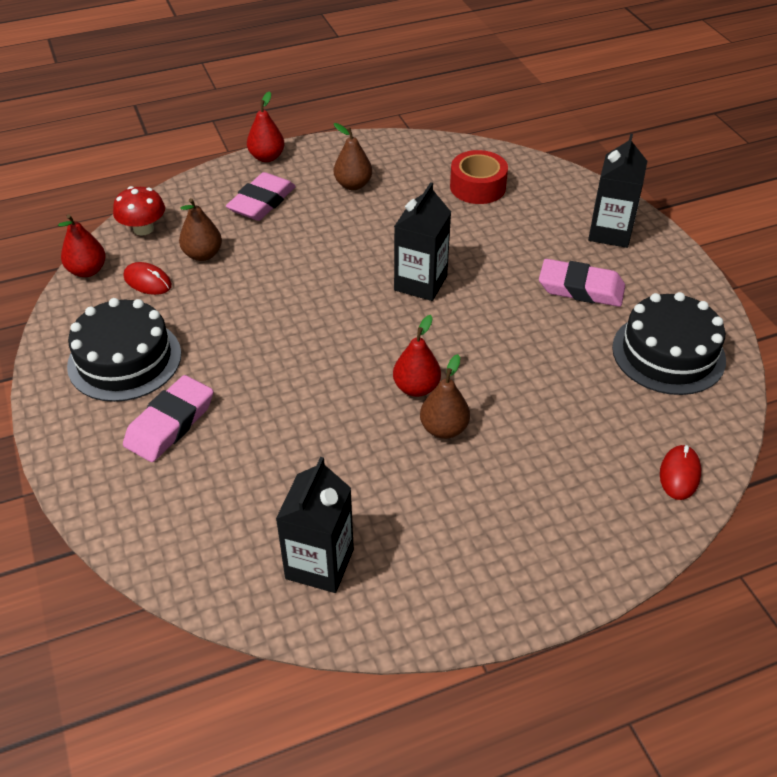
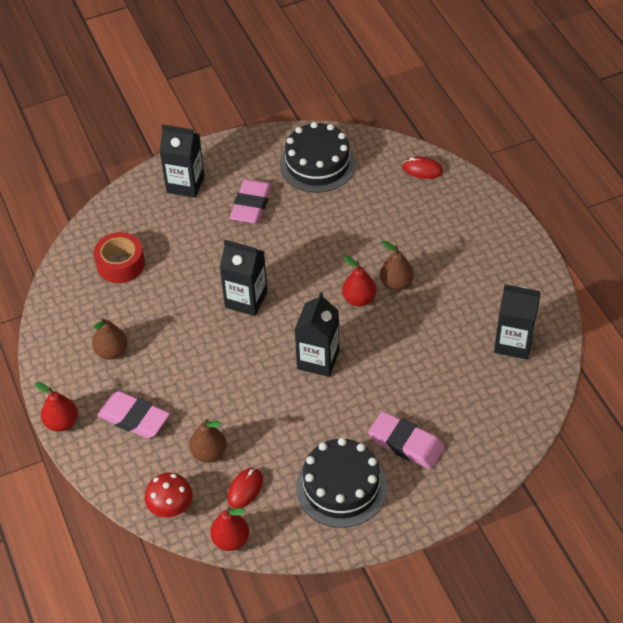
camera: 90 degrees left, 5 degrees up
none -> black carton [295,292,339,377]

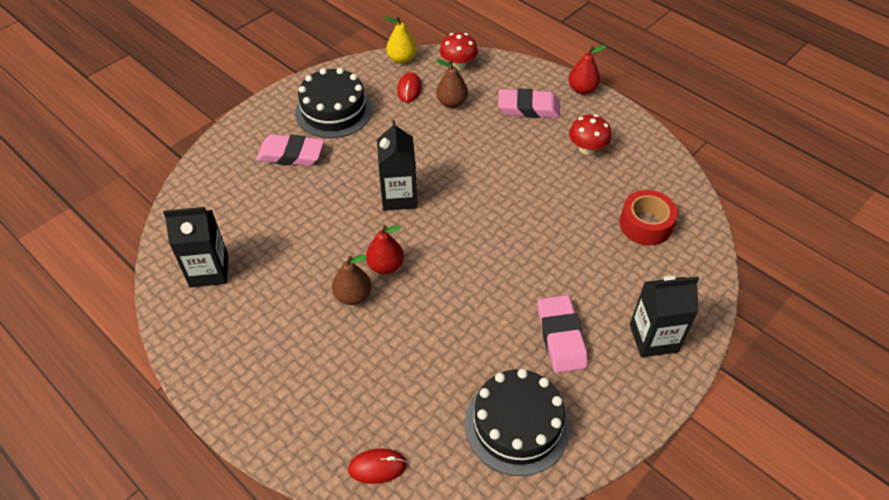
camera: 155 degrees right, 0 degrees up
brown pear [92,317,128,360] -> red mushroom [569,114,612,155]
red pear [210,507,249,551] -> yellow pear [384,16,417,64]
black carton [220,240,267,316] -> none

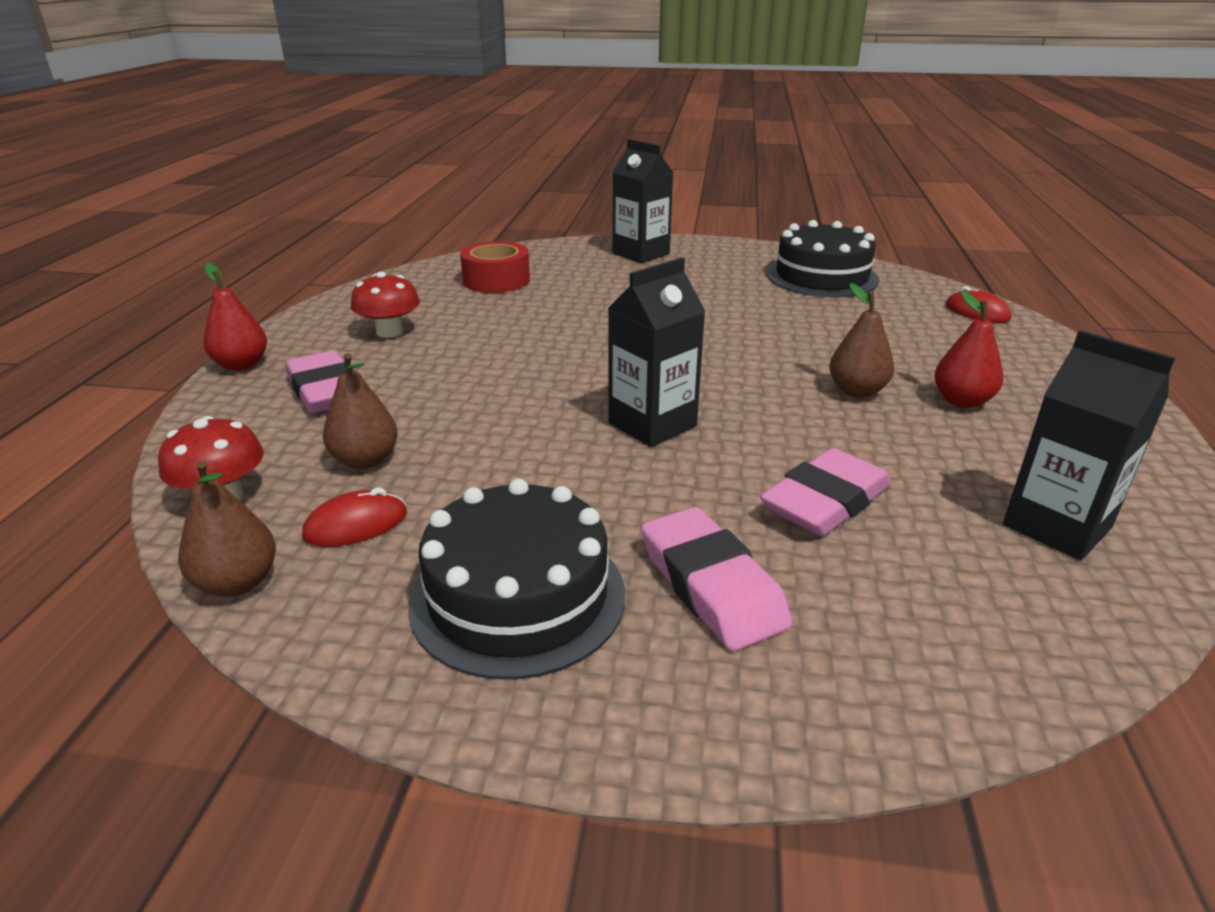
camera: 125 degrees left, 20 degrees down
red pear [366,225,404,274] -> red pear moved to [935,290,1003,408]
yellow pear [384,16,417,64] -> brown pear [178,461,276,597]
pink eraser [538,295,588,373] -> pink eraser moved to [760,448,891,536]

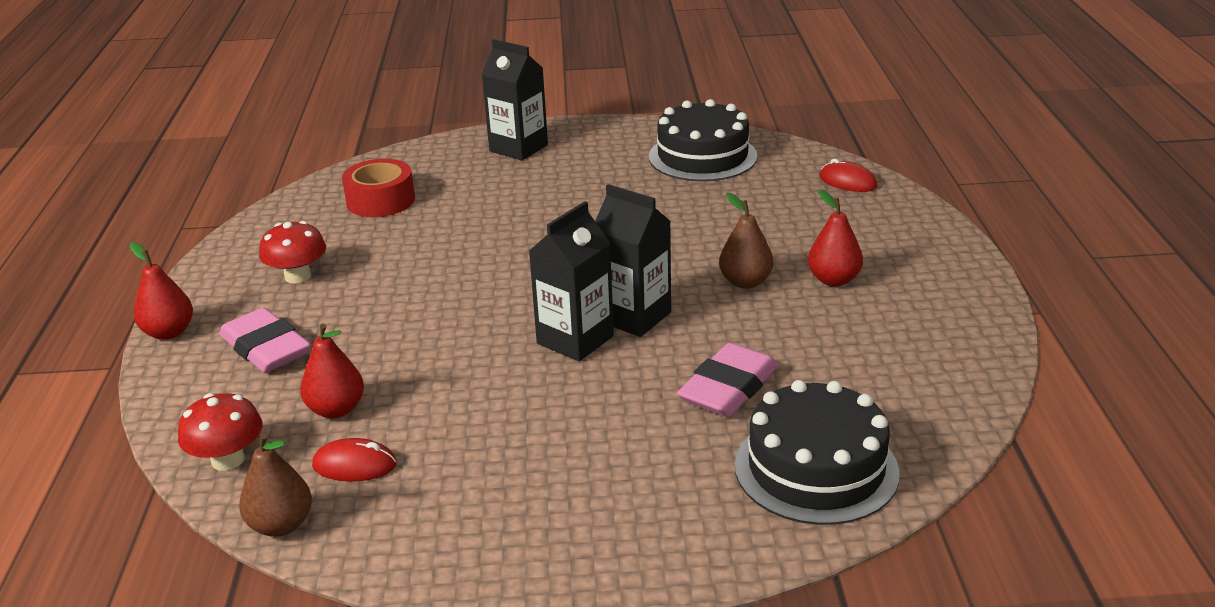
camera: 10 degrees left, 0 degrees up
red mouse [302,487,407,547] -> red mouse turned 45 degrees clockwise [312,438,397,481]
brown pear [323,353,398,469] -> red pear [300,324,364,418]
black cake [408,479,625,680] -> black cake moved to [735,380,900,525]
pink eraser [641,507,792,651] -> none
black carton [1003,330,1175,560] -> black carton moved to [595,184,671,337]

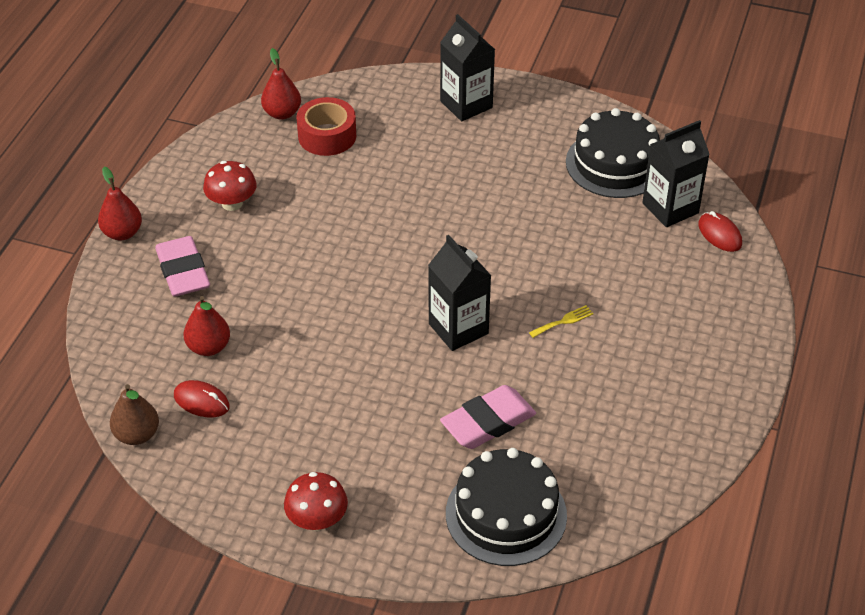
camera: 20 degrees right, 15 degrees up
red mushroom [178,393,263,471] -> red mushroom moved to [284,472,348,531]
black carton [529,201,614,361] -> black carton moved to [642,120,710,227]
brown pear [719,193,774,289] -> yellow fork [529,305,594,338]
red pear [808,189,863,286] -> red pear moved to [261,48,301,120]

